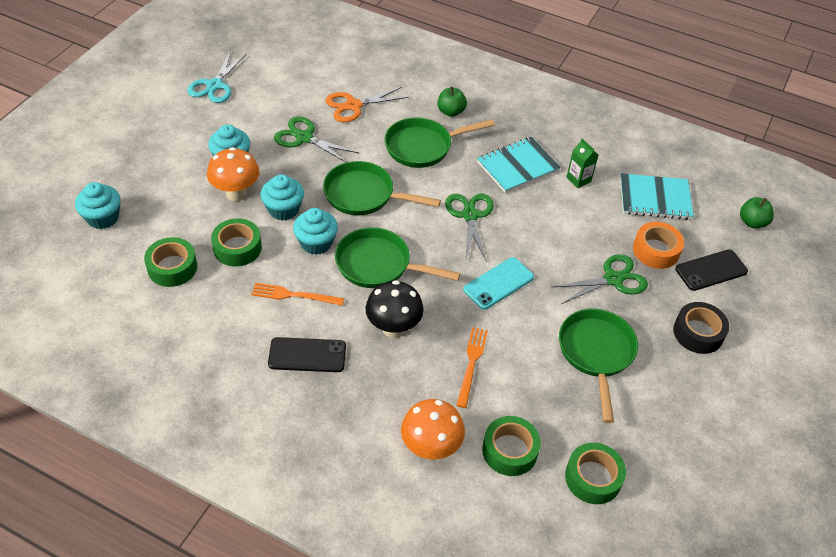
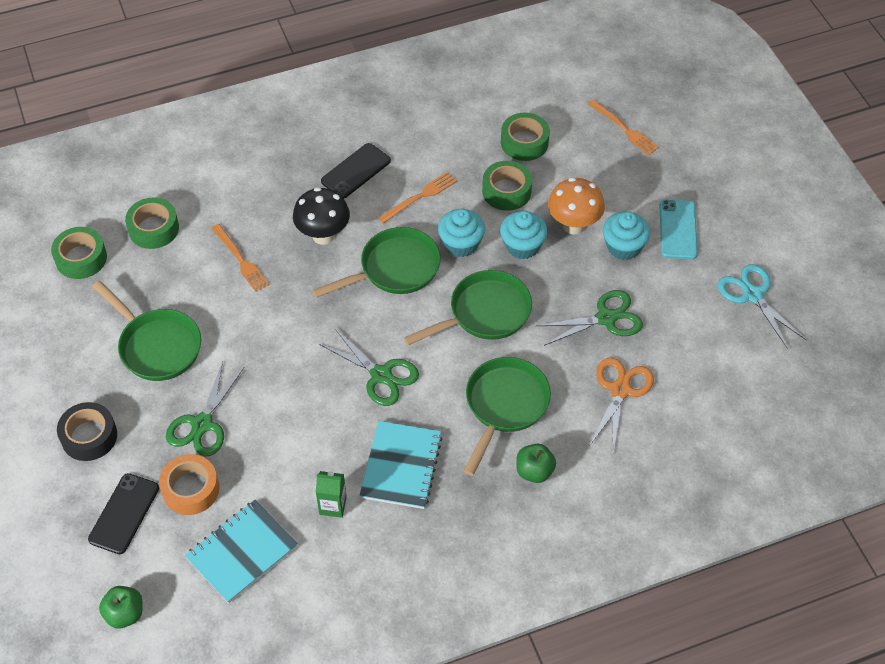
camera: 135 degrees right, 5 degrees up
turquoise cupcake [75,182,121,229] -> orange fork [588,99,659,155]
orange mushroom [401,399,465,460] -> none
turquoise phone [463,257,534,310] -> turquoise phone moved to [660,199,698,259]

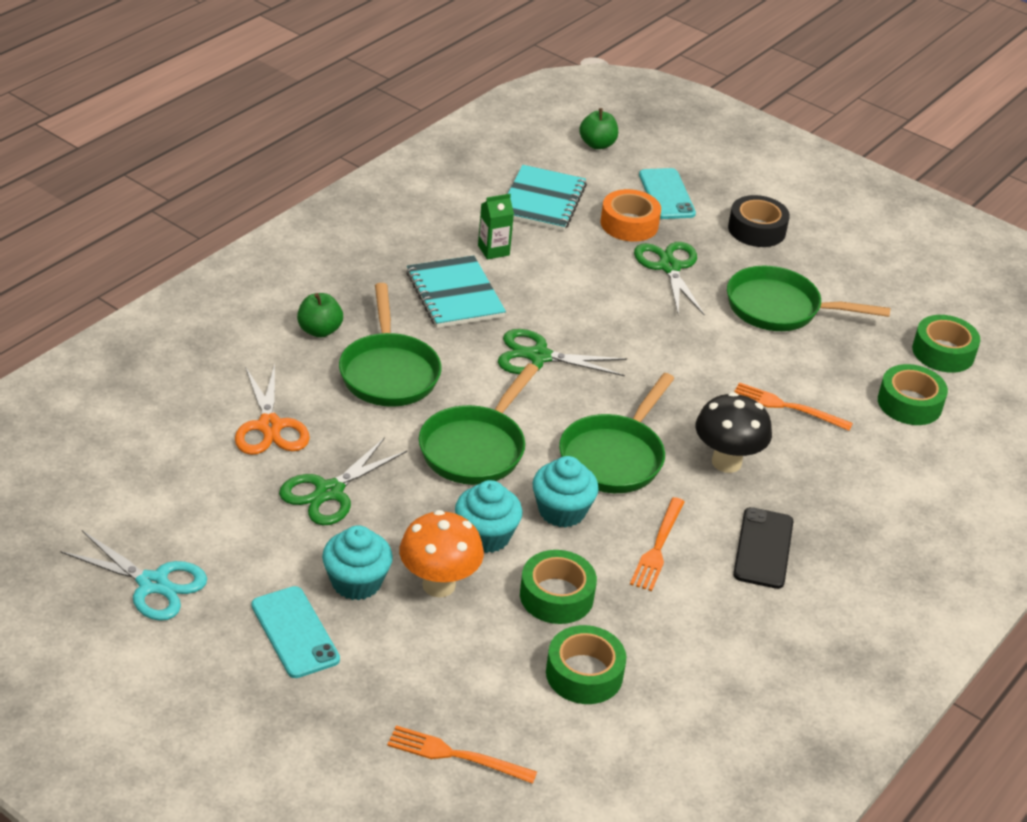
camera: 145 degrees right, 15 degrees down
black phone [88,473,159,554] -> turquoise phone [639,168,696,219]

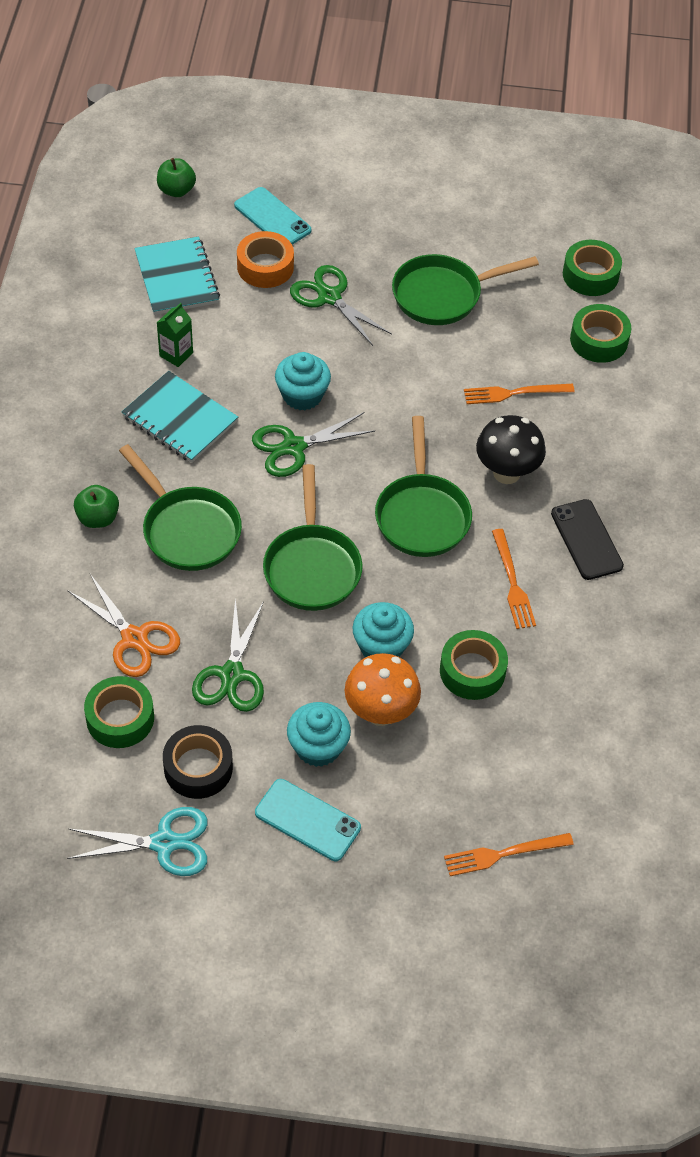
camera: 30 degrees left, 15 degrees up
turquoise cupcake [533,456,599,528] -> turquoise cupcake moved to [275,352,331,410]
green tape [546,625,626,704] -> green tape moved to [84,676,154,748]
black tape [728,195,790,247] -> black tape moved to [163,725,233,799]

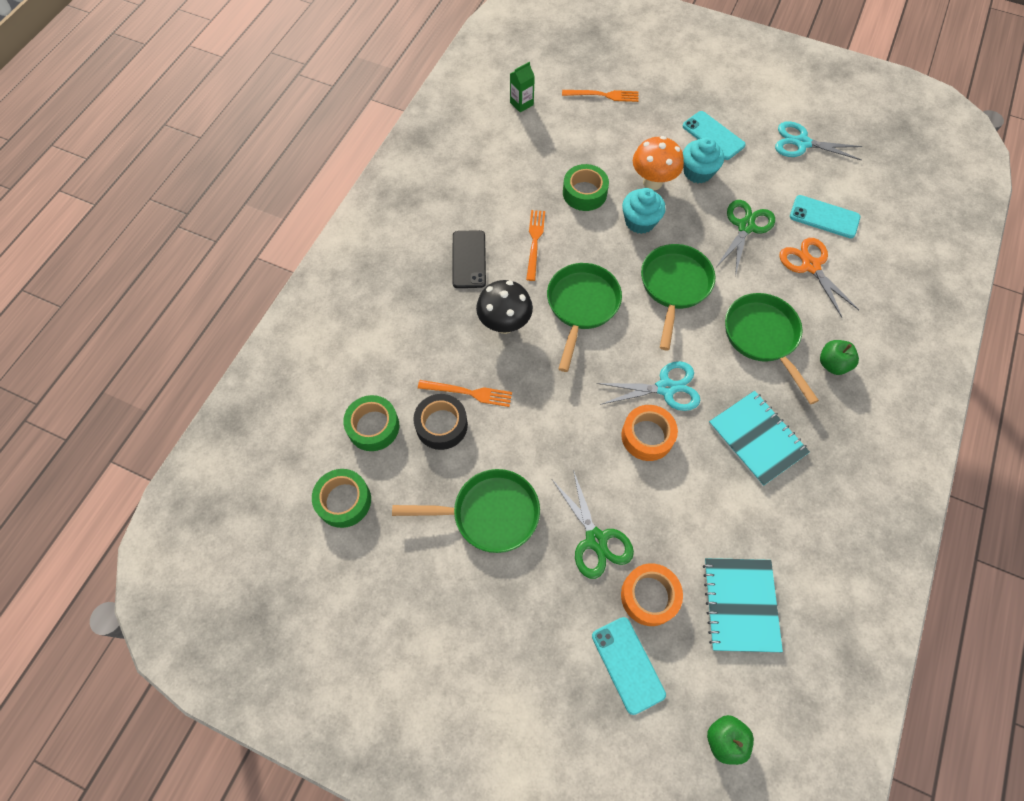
camera: 160 degrees left, 10 degrees up
green tape [84,676,154,748] -> turquoise phone [790,195,860,238]
green carton [157,303,193,367] -> green carton moved to [510,62,535,112]
black tape [163,725,233,799] -> black tape moved to [413,394,468,450]
green scissors [252,412,375,477] -> turquoise scissors [597,361,700,411]
turquoise cupcake [275,352,331,410] -> orange tape [621,405,678,461]

